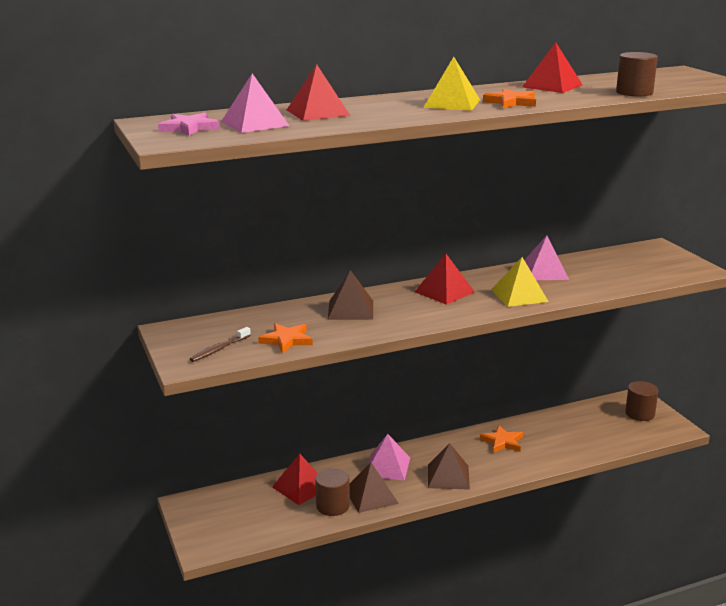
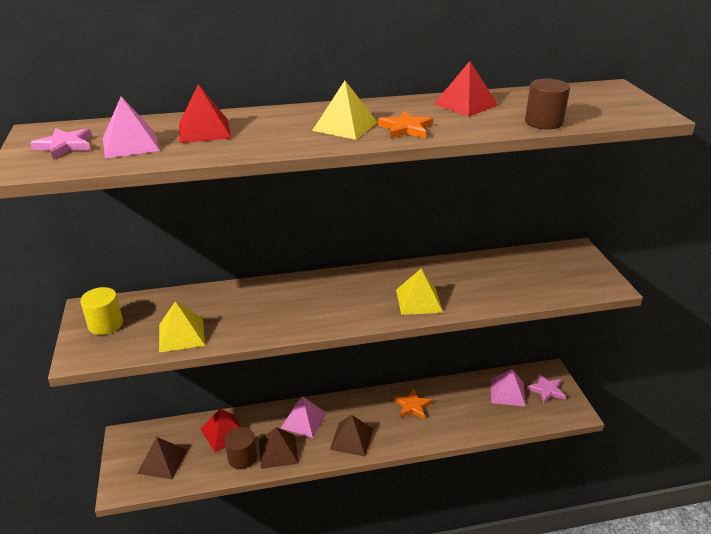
camera: 10 degrees right, 10 degrees up
brown toothbrush [190,327,251,362] -> none
orange star [258,323,313,353] -> yellow pyramid [159,301,205,353]
brown pyramid [328,270,373,320] -> brown pyramid moved to [137,437,187,480]
red pyramid [415,254,475,305] -> none
pink pyramid [524,235,569,280] -> pink pyramid moved to [490,369,526,407]
brown cylinder [625,381,658,421] -> pink star [527,373,566,403]
none -> yellow cylinder [80,287,123,335]

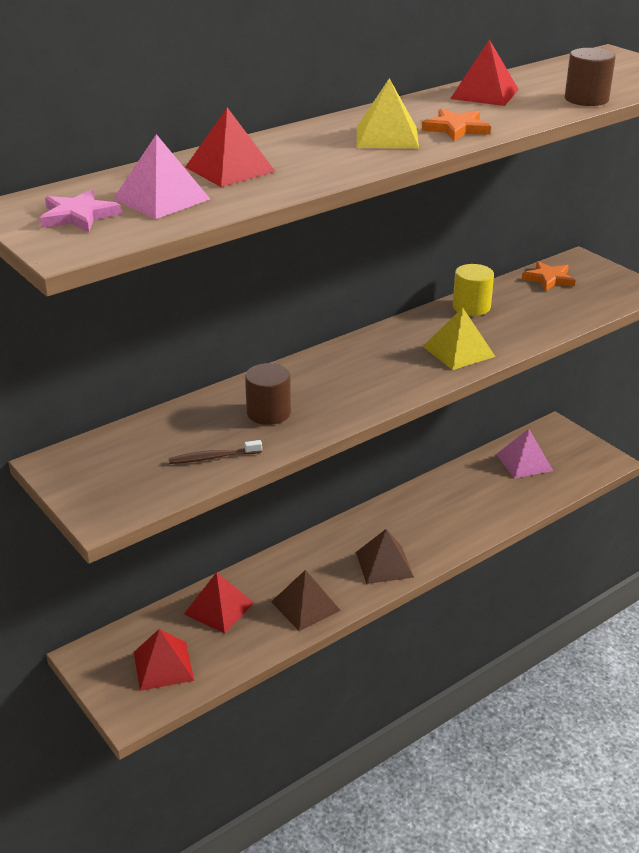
camera: 25 degrees left, 0 degrees up
yellow cylinder [80,287,123,335] -> yellow cylinder moved to [453,264,494,316]
brown pyramid [137,437,187,480] -> red pyramid [134,629,194,691]
yellow pyramid [159,301,205,353] -> brown toothbrush [168,440,262,464]
brown cylinder [225,427,257,469] -> brown cylinder moved to [245,363,291,425]
pink pyramid [281,396,327,438] -> none
orange star [394,389,433,419] -> orange star moved to [522,261,576,291]
pink star [527,373,566,403] -> none

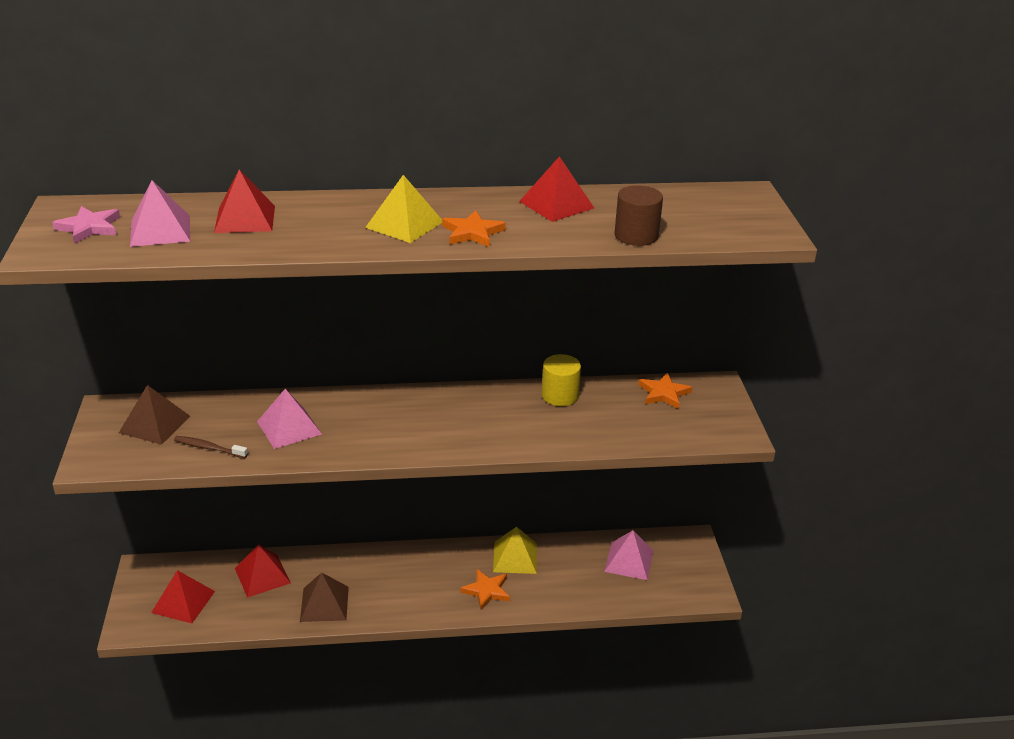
camera: 30 degrees right, 0 degrees up
brown cylinder [245,363,291,425] -> pink pyramid [257,389,322,449]
brown pyramid [356,529,414,584] -> brown pyramid moved to [119,385,190,445]
yellow pyramid [423,307,495,370] -> yellow pyramid moved to [493,527,537,574]
none -> orange star [460,569,510,610]

